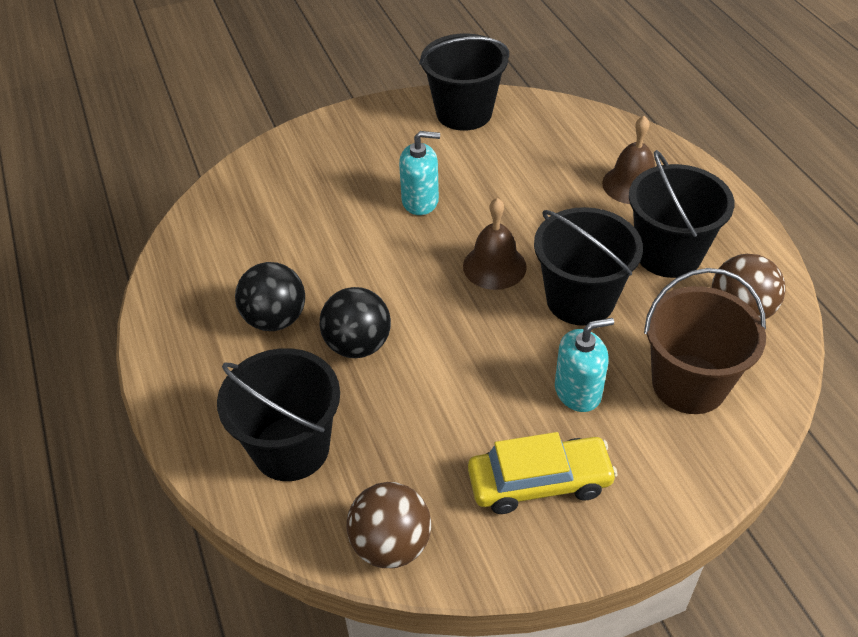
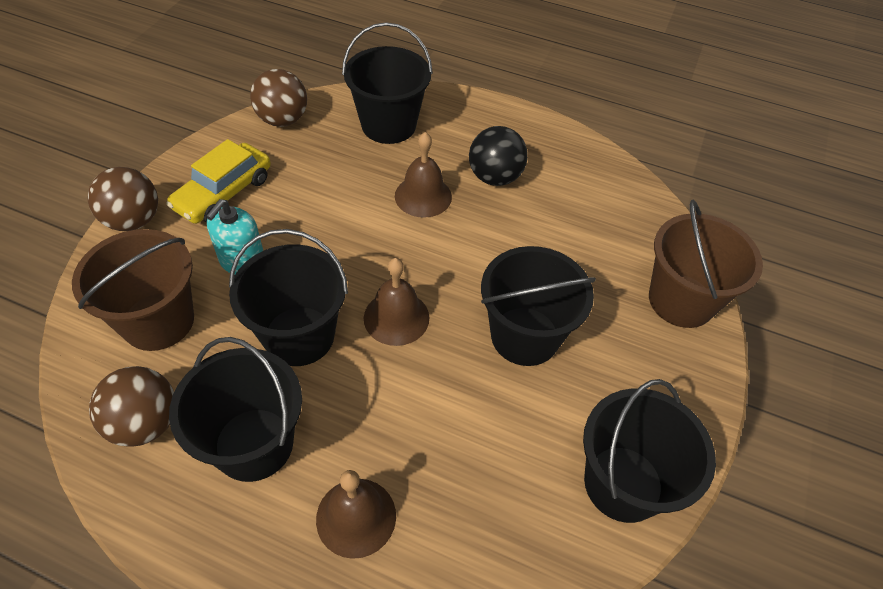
camera: 130 degrees right, 5 degrees up
black ball [320,287,391,358] -> brown bell [395,132,452,218]
turquoise soap dispenser [399,131,440,215] -> black bucket [481,246,596,366]
none -> brown ball [88,167,158,231]
none -> brown bucket [649,200,763,328]

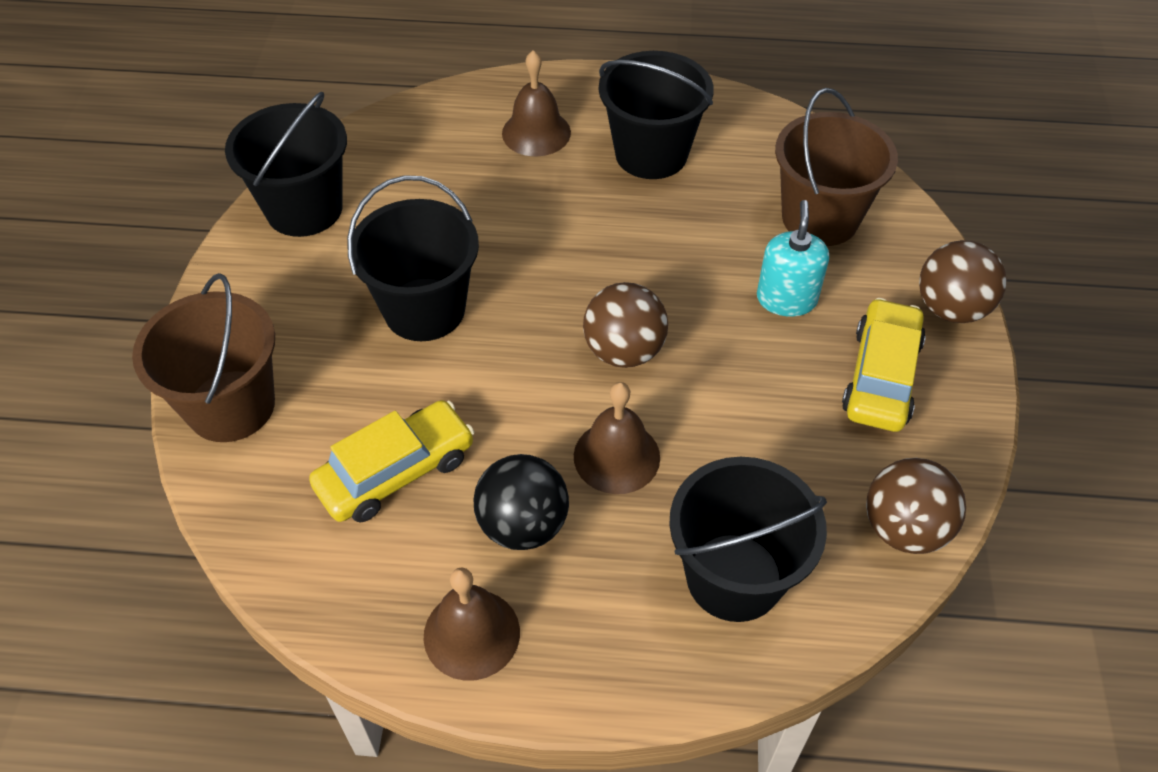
camera: 165 degrees right, 0 degrees up
brown ball [89,366,174,447] -> brown ball moved to [583,282,668,368]
black bucket [229,229,348,366] -> none
brown bell [364,258,430,346] -> brown bell moved to [424,567,520,681]
none -> yellow car [309,400,474,523]

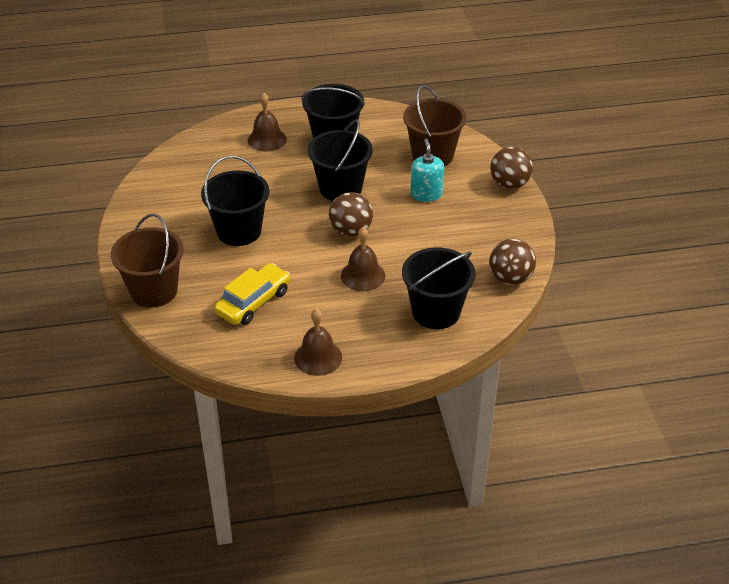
camera: 15 degrees left, 10 degrees down
black bucket [225,92,347,237] -> black bucket moved to [307,119,373,201]
black ball [474,454,569,550] -> none
yellow car [842,298,926,432] -> none

